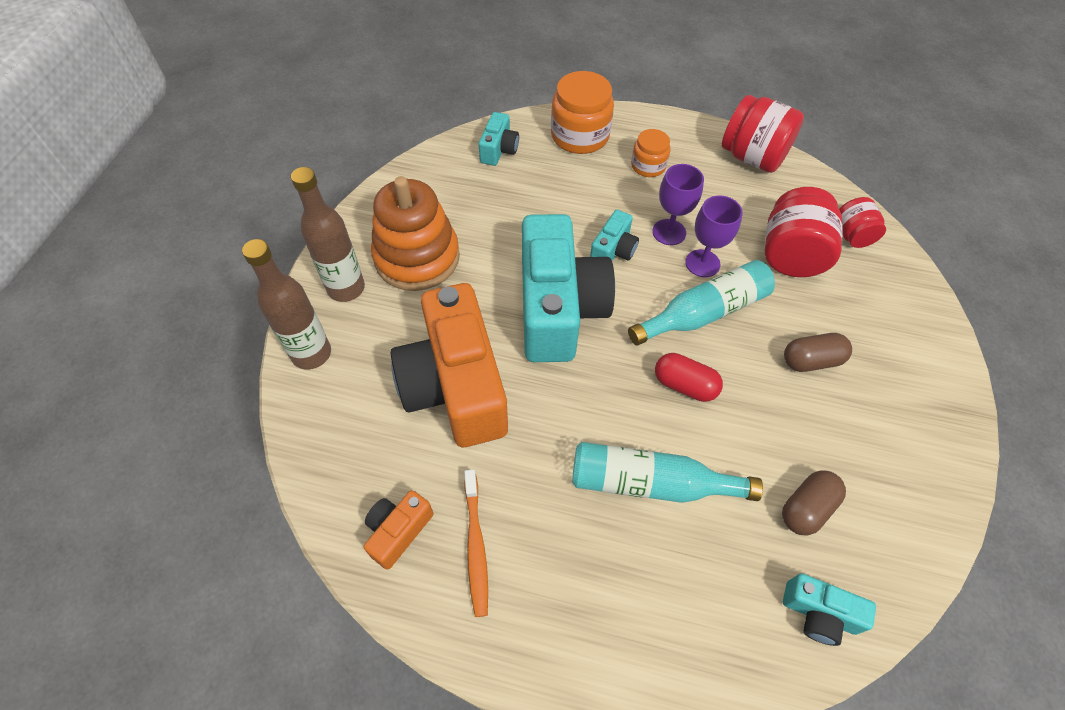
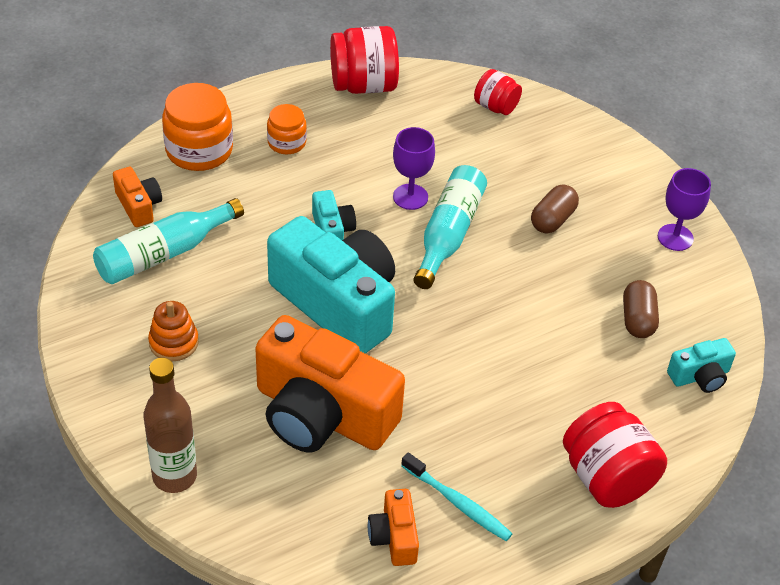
camera: 45 degrees left, 10 degrees down
brown bottle [291,167,365,302] -> none
orange stacking toy [371,176,460,291] -> orange stacking toy [148,301,199,361], size x0.51
orange toothbrush [464,469,488,617] -> turquoise toothbrush [401,452,513,541]
turquoise camera [479,112,519,166] -> orange camera [113,167,162,227]
turquoise bottle [572,442,763,503] -> turquoise bottle moved to [93,198,244,284]
purple goblet [652,164,704,245] -> purple goblet moved to [658,168,711,251]
red capsule [655,353,723,402] -> none
red jar [764,187,843,277] -> red jar moved to [563,402,667,508]

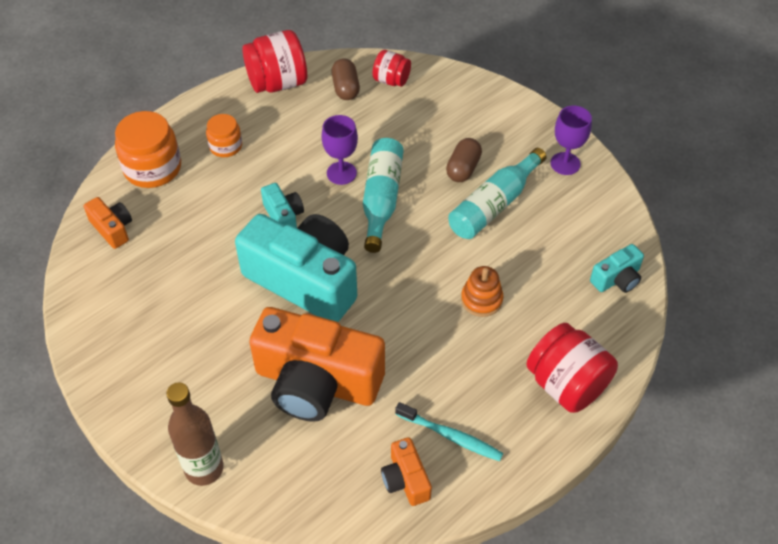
camera: 10 degrees left, 5 degrees up
turquoise bottle [93,198,244,284] -> turquoise bottle moved to [448,148,547,239]
orange stacking toy [148,301,199,361] -> orange stacking toy moved to [461,266,503,317]
brown capsule [623,280,659,338] -> brown capsule moved to [331,59,360,100]

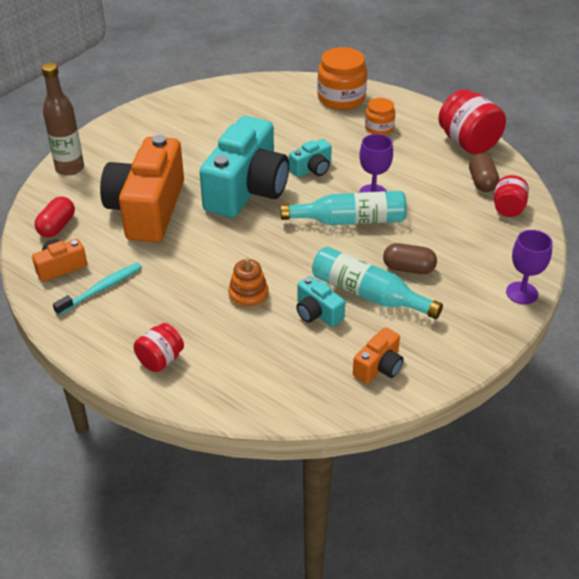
camera: 80 degrees right, 10 degrees down
orange camera [84,197,132,249] -> orange camera moved to [353,327,404,384]
brown capsule [331,59,360,100] -> brown capsule turned 75 degrees counterclockwise [469,153,499,192]
turquoise toothbrush [395,402,503,461] -> turquoise toothbrush turned 150 degrees counterclockwise [53,263,142,315]
red jar [526,323,618,413] -> red jar [134,323,184,372], size x0.58
purple goblet [550,106,592,175] -> purple goblet moved to [506,230,553,305]
turquoise camera [590,244,644,293] -> turquoise camera moved to [296,276,345,327]
none -> red capsule [35,196,75,238]

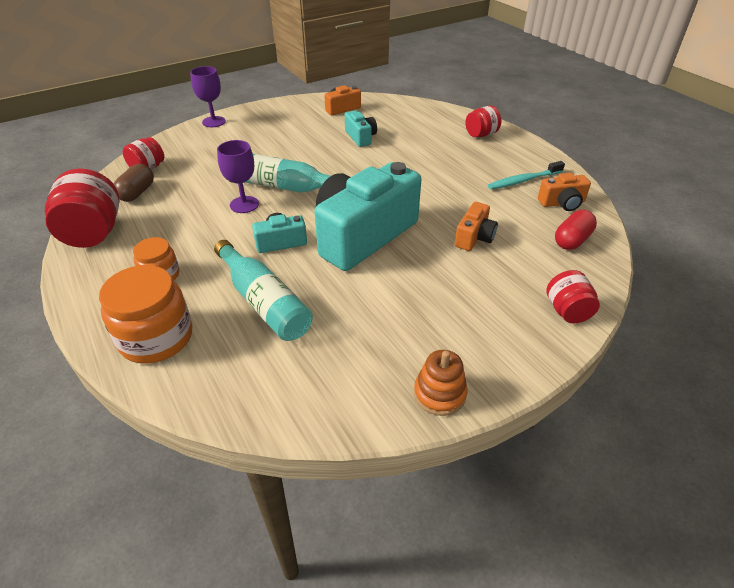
camera: 160 degrees left, 0 degrees up
brown bottle [42,63,84,176] -> red jar [546,270,600,323]
orange camera [100,135,184,242] -> orange camera [455,202,498,251], size x0.44
orange stacking toy [228,258,268,309] -> orange stacking toy moved to [414,350,468,416]
turquoise bottle [312,247,443,319] -> turquoise bottle moved to [214,240,313,341]
brown capsule [383,243,437,274] -> none

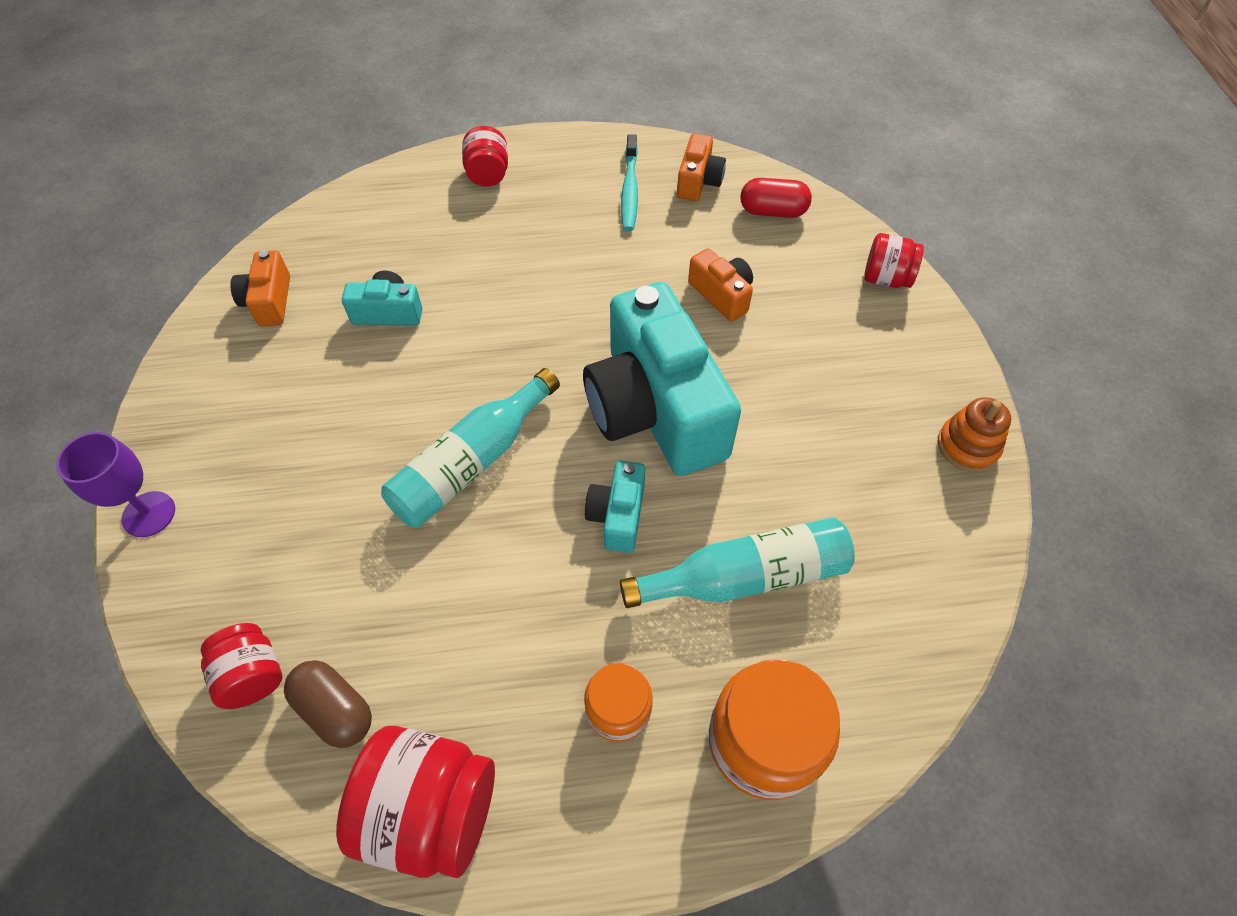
camera: 65 degrees left, 15 degrees up
purple goblet [217,140,259,213] -> none
red capsule [555,210,597,250] -> red capsule turned 60 degrees counterclockwise [740,178,812,218]

